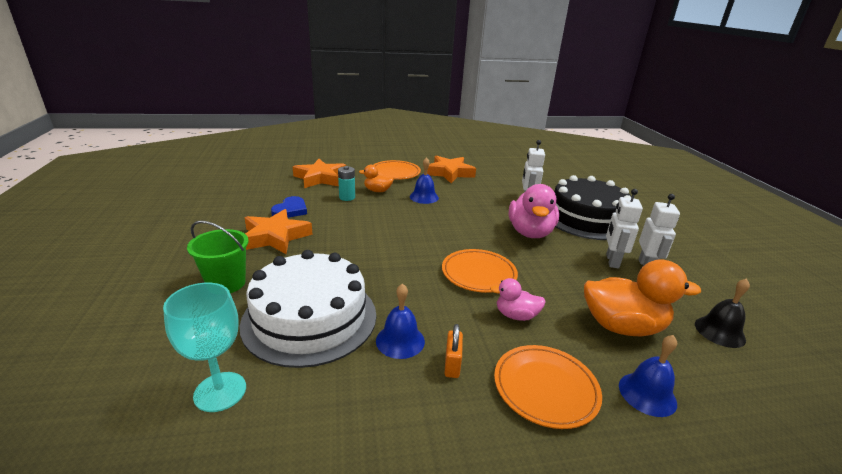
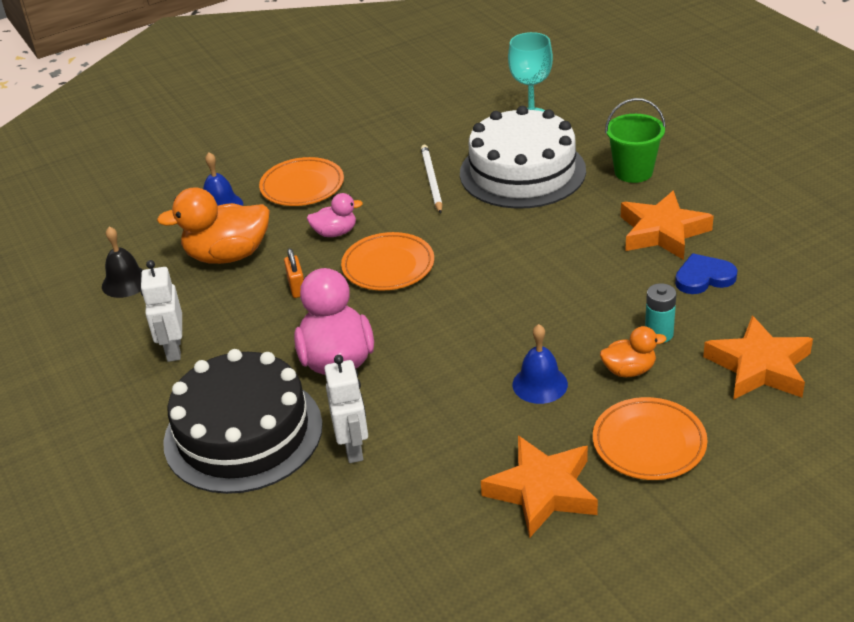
camera: 165 degrees right, 10 degrees up
blue heart [271,196,307,218] -> blue heart turned 75 degrees clockwise [675,253,738,294]
blue bell [376,283,425,359] -> white pencil [421,145,443,214]
orange padlock [445,324,463,378] -> orange padlock moved to [284,248,304,298]
white robot [606,189,643,269] -> none

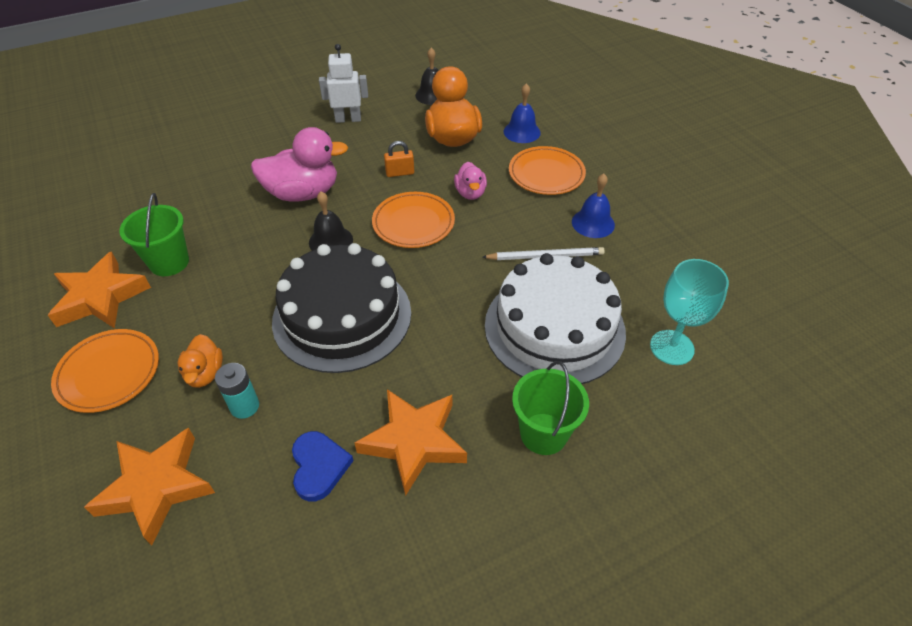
camera: 90 degrees right, 10 degrees up
black cake [163,349,323,494] -> black cake moved to [272,243,411,373]
white robot [324,355,368,463] -> none
blue bell [512,324,568,404] -> blue bell moved to [572,174,615,238]
none -> green bucket [119,193,189,276]
none -> black bell [309,191,353,251]

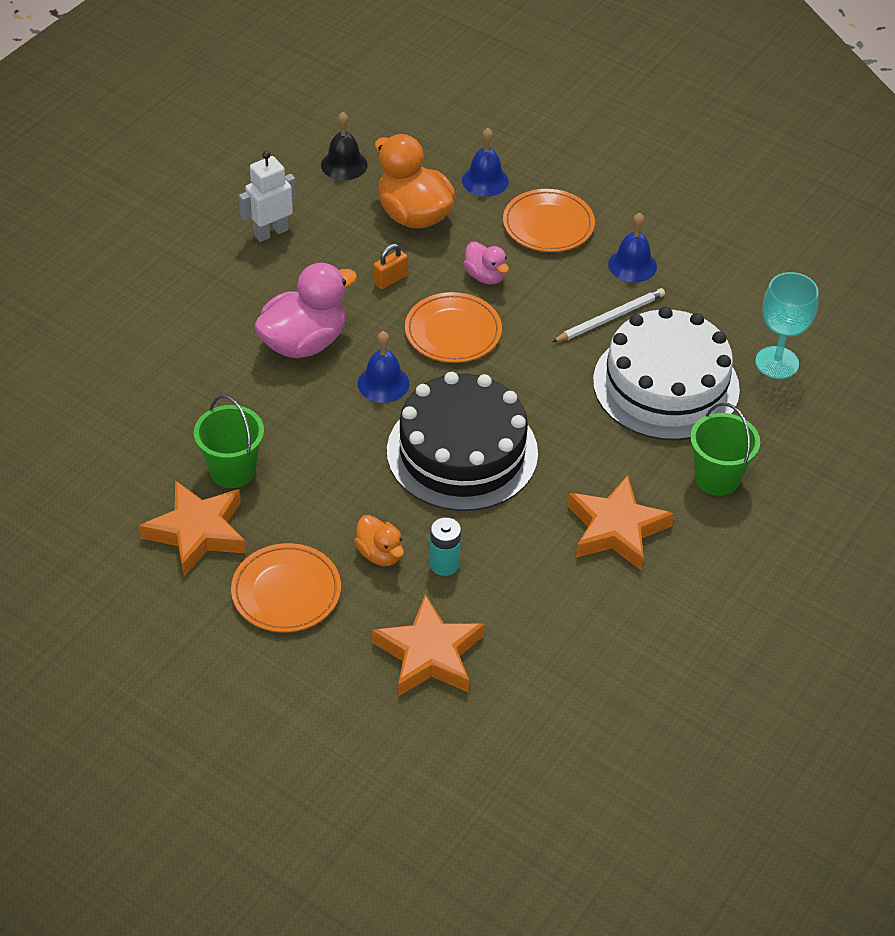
camera: 30 degrees left, 0 degrees up
blue heart [292,431,354,501] -> none
black bell [309,191,353,251] -> blue bell [358,331,409,403]

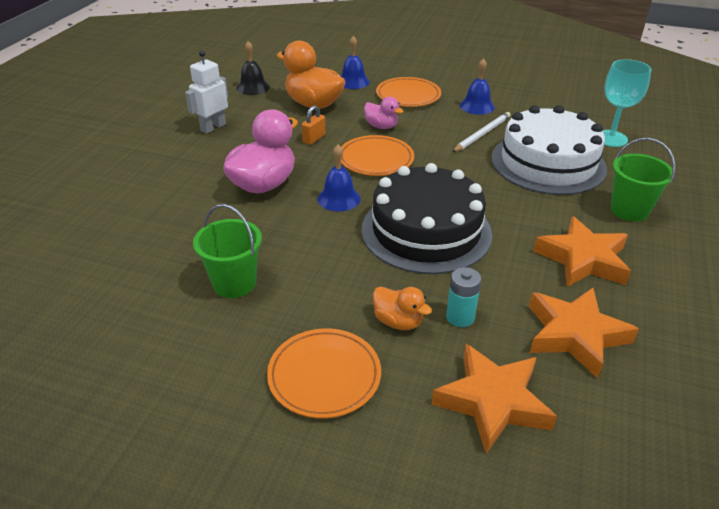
camera: 15 degrees left, 10 degrees down
orange star [139,480,246,576] -> orange star moved to [529,288,639,379]

